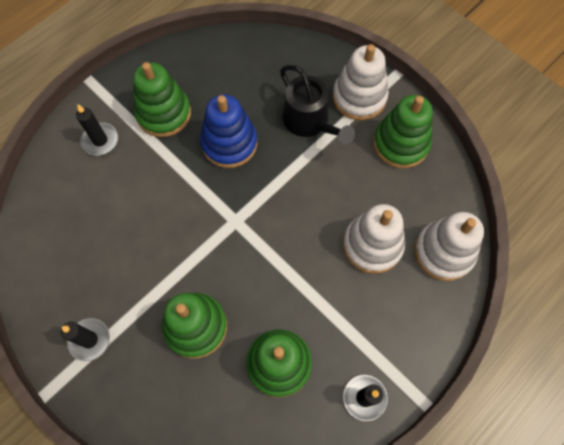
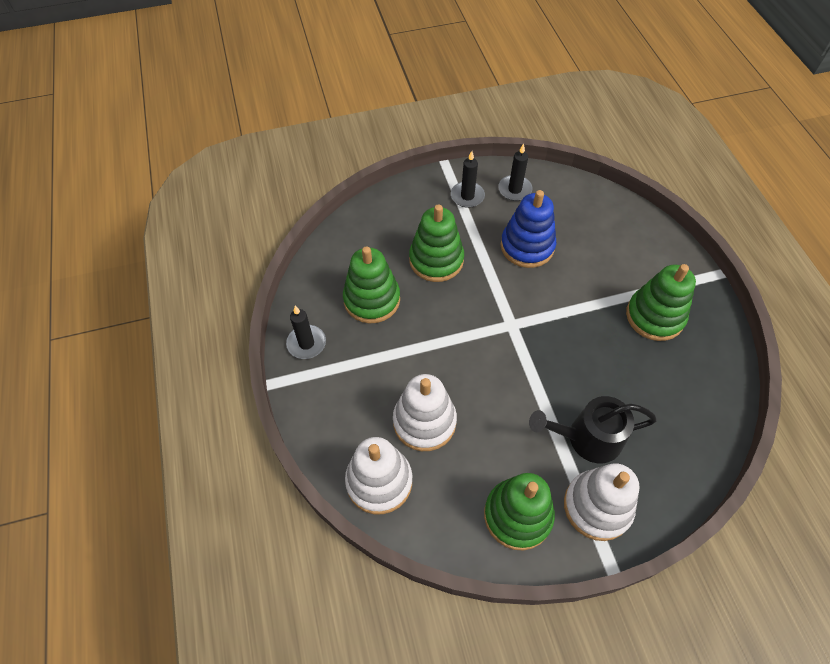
camera: 120 degrees right, 10 degrees down
black candle [76,104,118,155] -> black candle moved to [498,144,533,201]
blue stacking toy [200,94,257,168] -> blue stacking toy moved to [501,190,556,268]

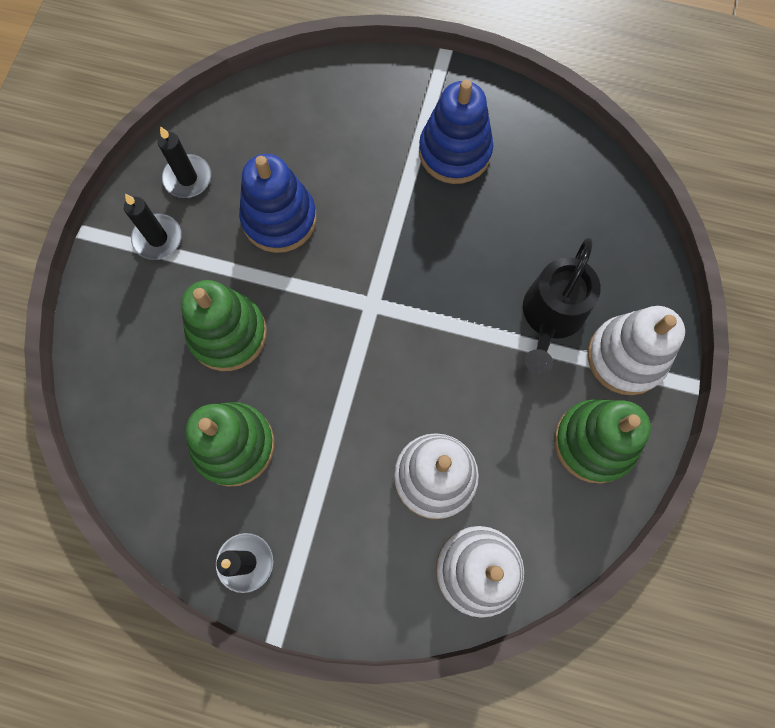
camera: 60 degrees left, 15 degrees up
green stacking toy [626,264,696,341] -> blue stacking toy [419,80,493,184]

